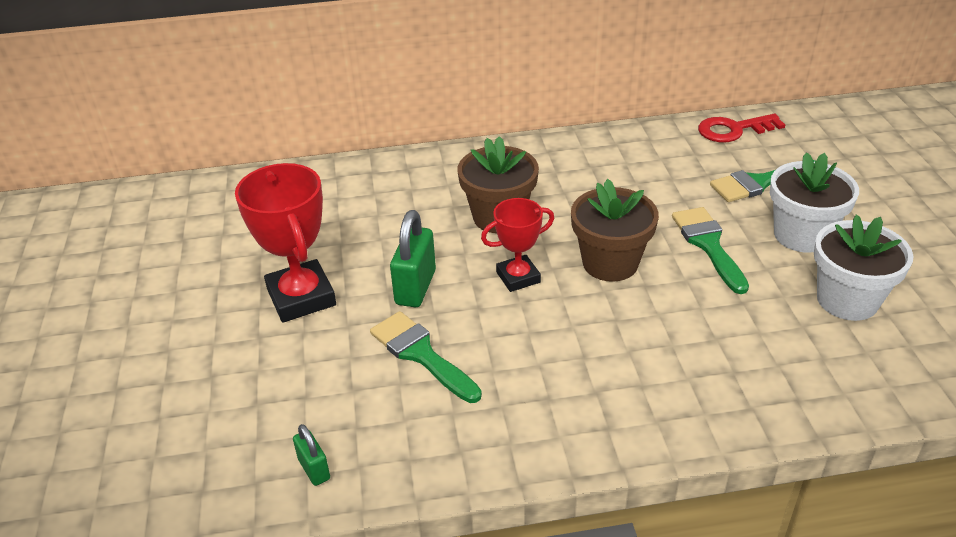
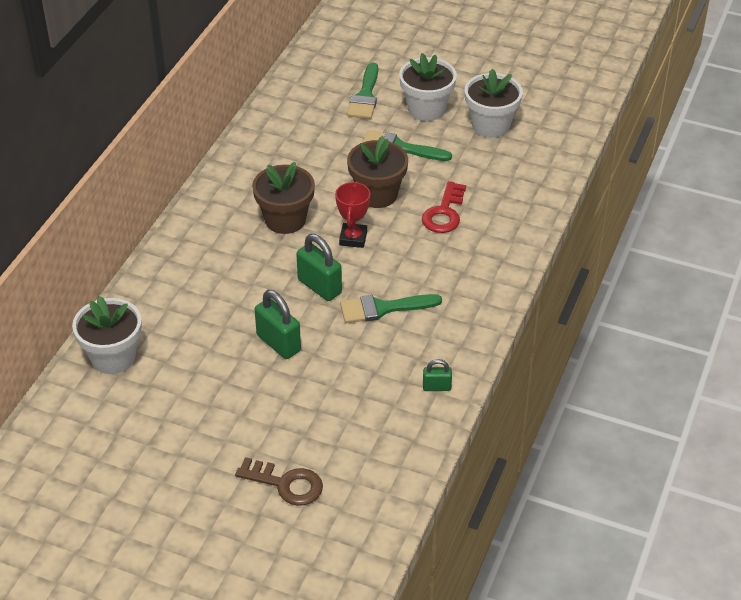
camera: 60 degrees left, 5 degrees up
red trophy [235,163,336,322] -> green padlock [255,290,301,359]
red key [698,114,785,142] -> red key moved to [422,181,466,233]
none -> white flower pot [72,296,142,374]
none -> brown key [235,457,323,506]

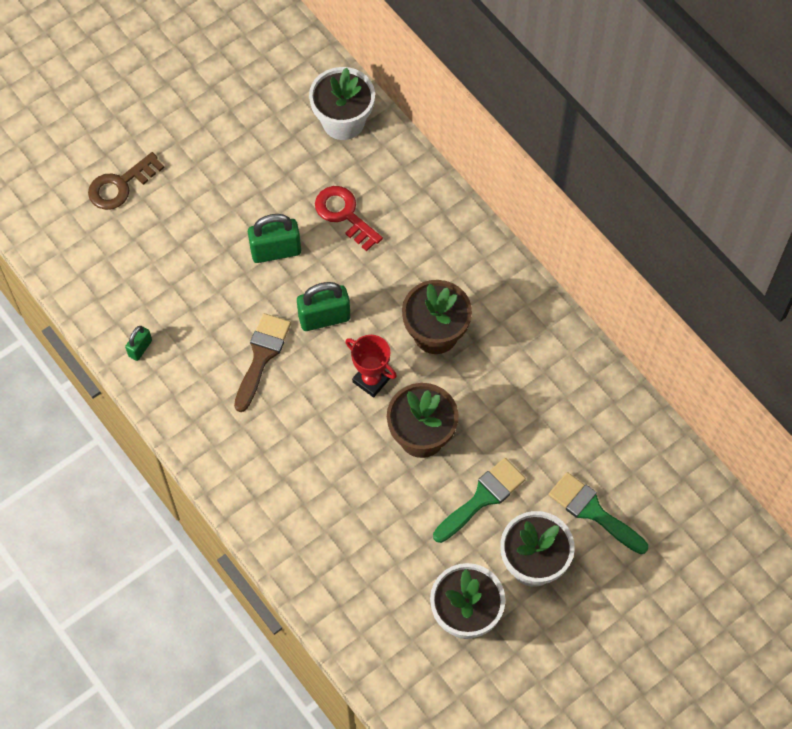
camera: 120 degrees right, 20 degrees up
green brush [340,294,442,323] -> brown brush [234,313,291,412]
red key [422,181,466,233] -> red key moved to [315,186,383,251]

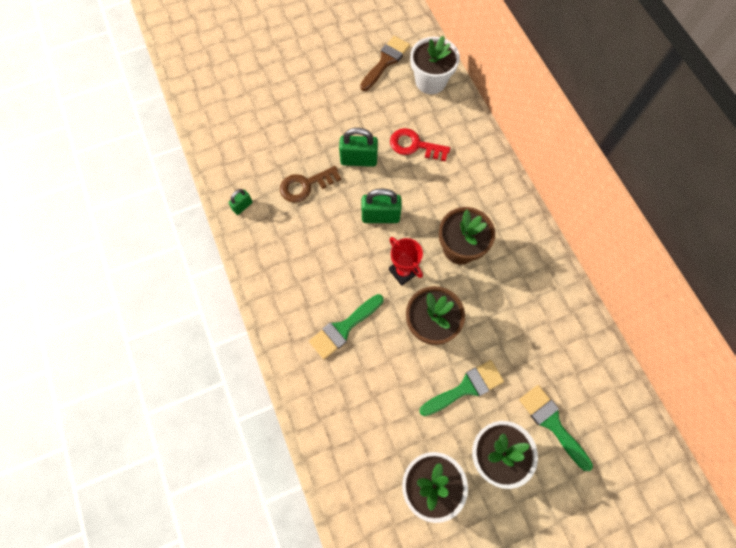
camera: 15 degrees right, 5 degrees up
brown key [88,152,165,210] -> brown key moved to [280,166,341,203]
brown brush [234,313,291,412] -> brown brush moved to [360,36,410,91]
red key [315,186,383,251] -> red key turned 45 degrees counterclockwise [390,128,450,162]
none -> green brush [309,294,384,359]

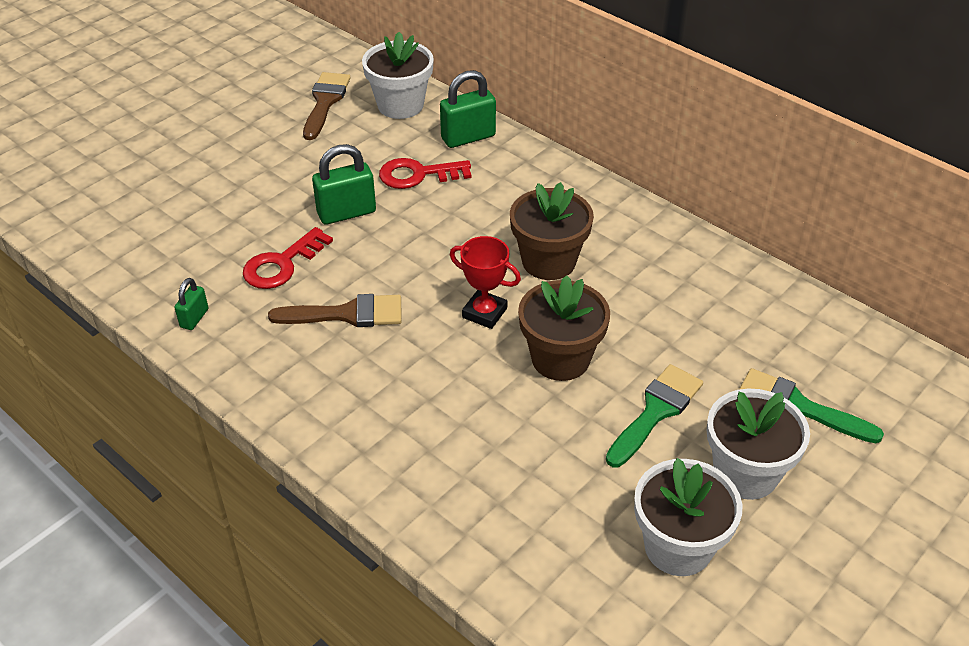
camera: 25 degrees left, 25 degrees down
brown key [280,166,341,203] -> red key [243,227,333,289]
green brush [309,294,384,359] -> none
green padlock [362,189,402,223] -> green padlock moved to [440,70,496,148]
none -> brown brush [268,294,402,327]

